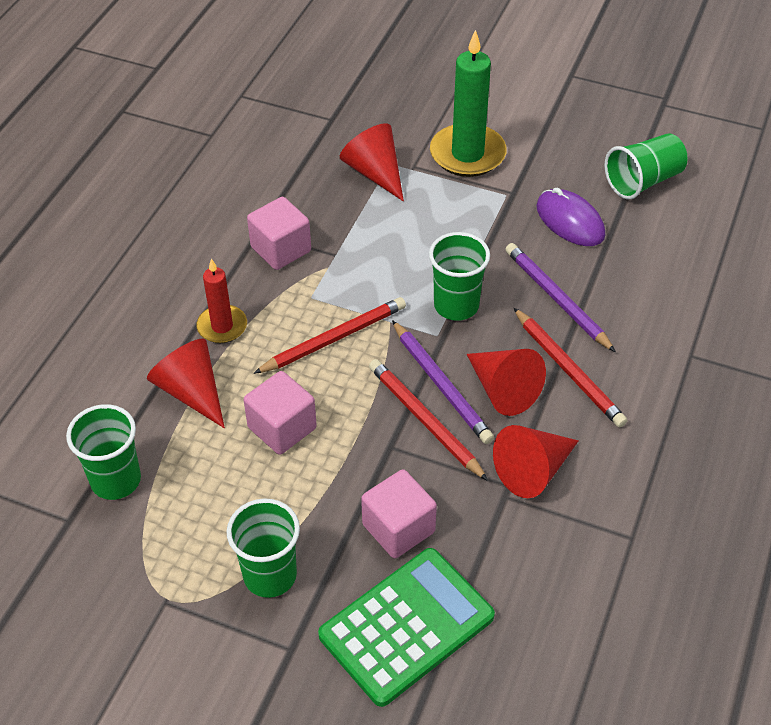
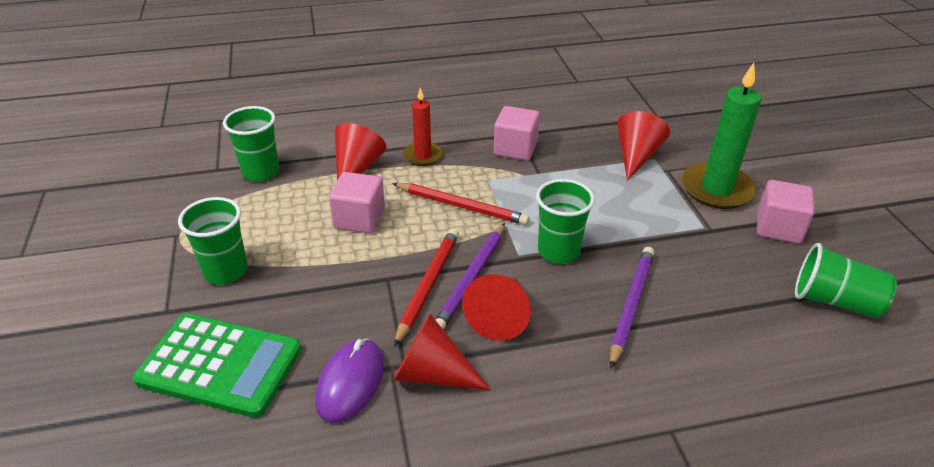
camera: 55 degrees right, 10 degrees down
pink cube [361,469,437,558] -> pink cube moved to [757,180,815,244]
red pencil [513,307,627,427] -> none
purple mouse [536,188,605,246] -> purple mouse moved to [315,338,384,423]

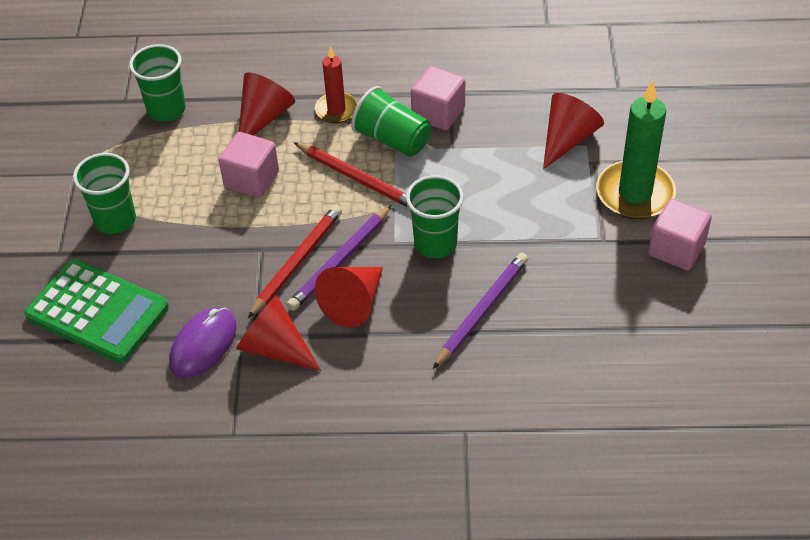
camera: 15 degrees right, 10 degrees up
green cup [795,243,897,318] -> green cup moved to [351,86,431,157]

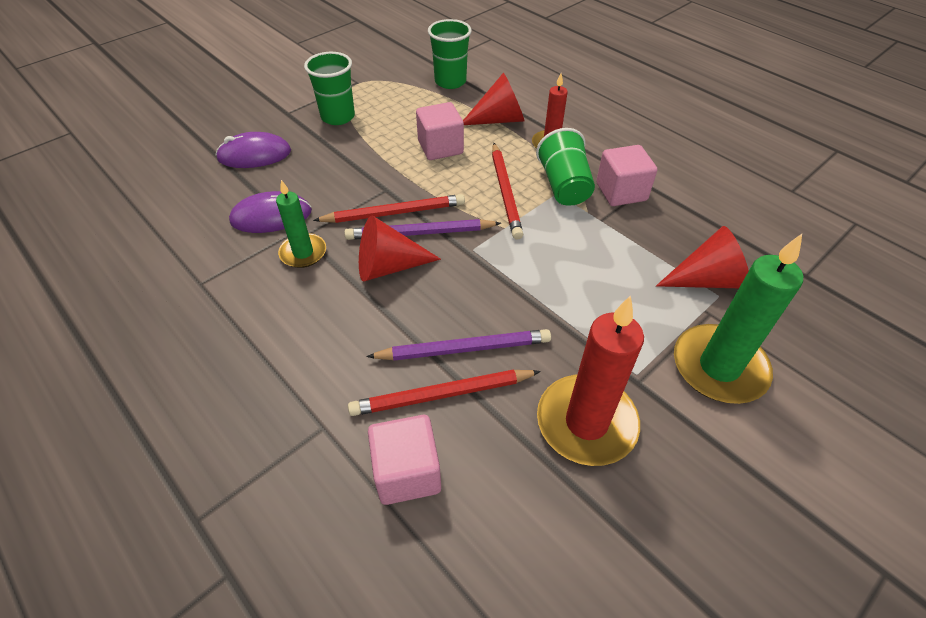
camera: 45 degrees right, 0 degrees up
green calculator [24,259,169,363] -> purple mouse [216,132,291,168]
red cone [236,296,321,371] -> green candle [276,180,326,268]
green cup [406,175,464,258] -> none
pink cube [648,199,712,270] -> pink cube moved to [368,415,441,505]
none -> red pencil [348,370,541,416]
none -> red candle [537,295,644,466]

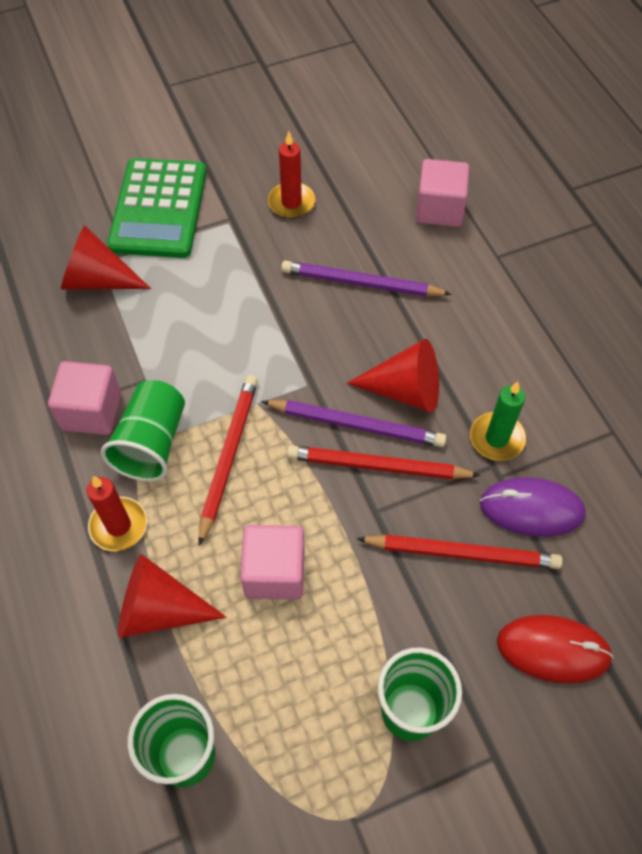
camera: 160 degrees left, 10 degrees up
purple mouse [216,132,291,168] -> red mouse [497,615,614,684]
red pencil [348,370,541,416] -> red pencil moved to [357,535,563,569]
red candle [537,295,644,466] -> red candle [268,132,315,218], size x0.59
green candle [674,234,803,404] -> green calculator [107,158,207,258]

